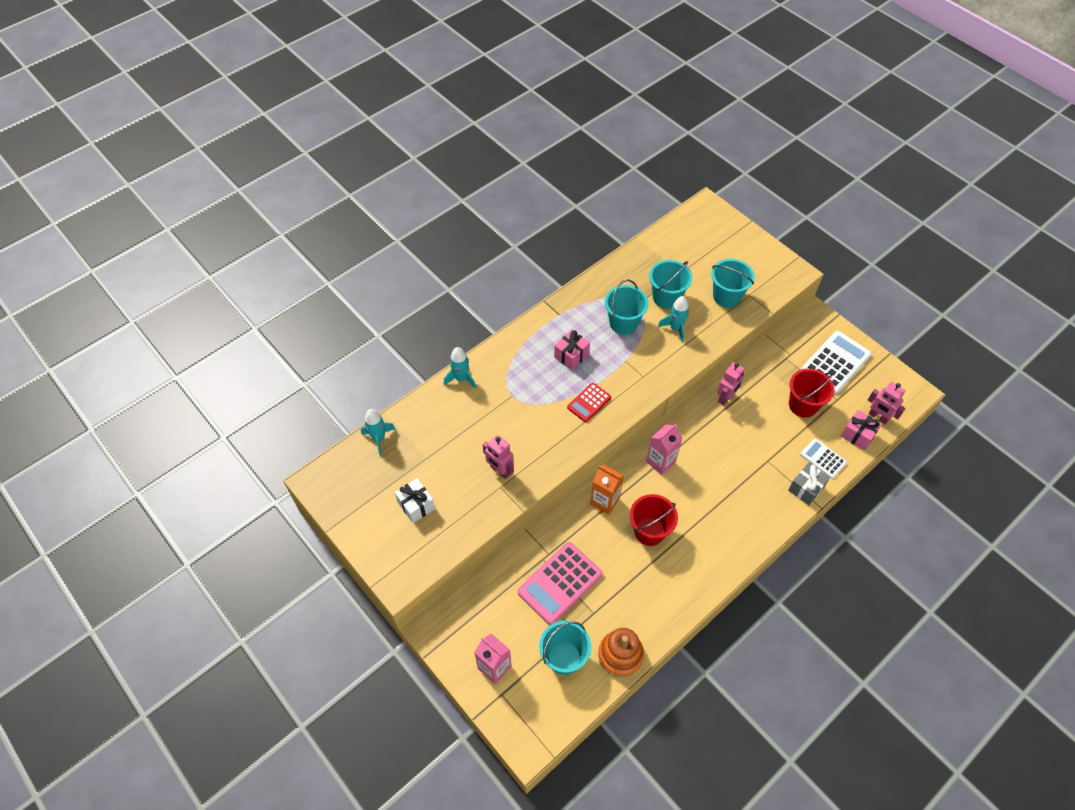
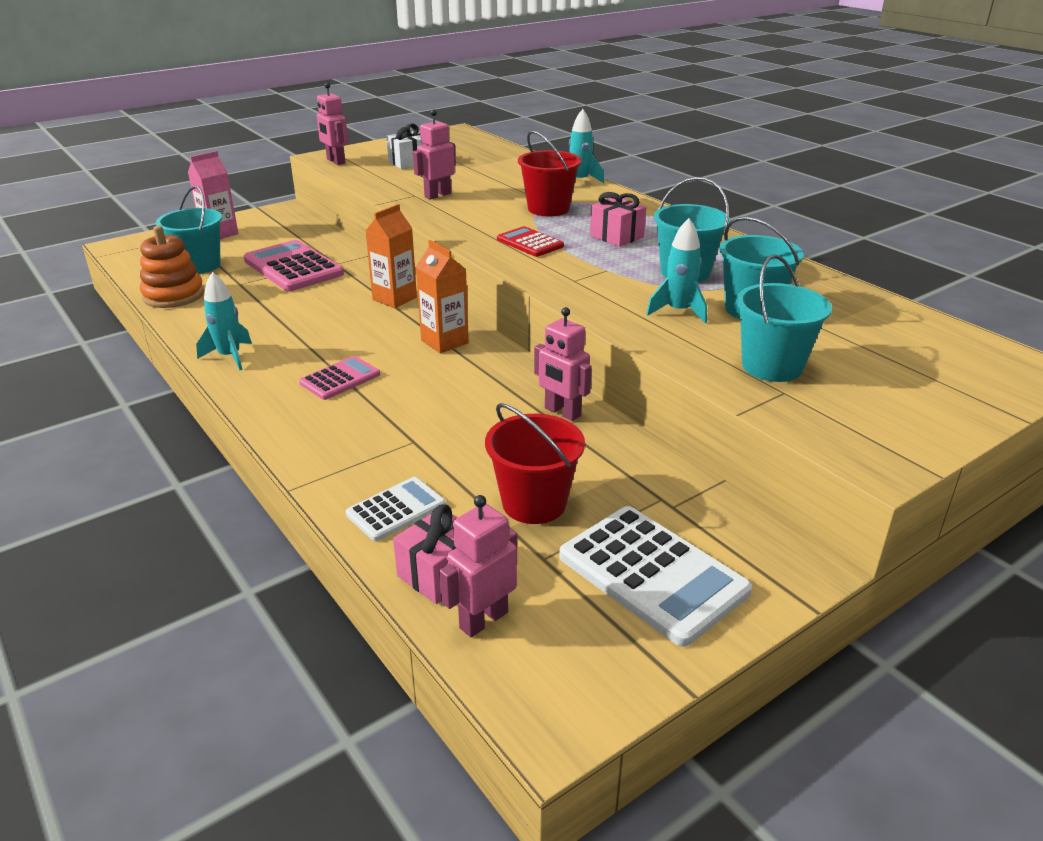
camera: 95 degrees right, 25 degrees down
turquoise rocket [361,409,395,456] -> turquoise rocket moved to [196,272,252,370]
red bucket [630,494,678,546] -> red bucket moved to [518,130,582,216]
pink carton [646,424,683,475] -> orange carton [416,240,469,353]
grey gift [788,463,830,505] -> none
none -> pink calculator [299,356,380,400]
none -> pink robot [317,82,348,165]

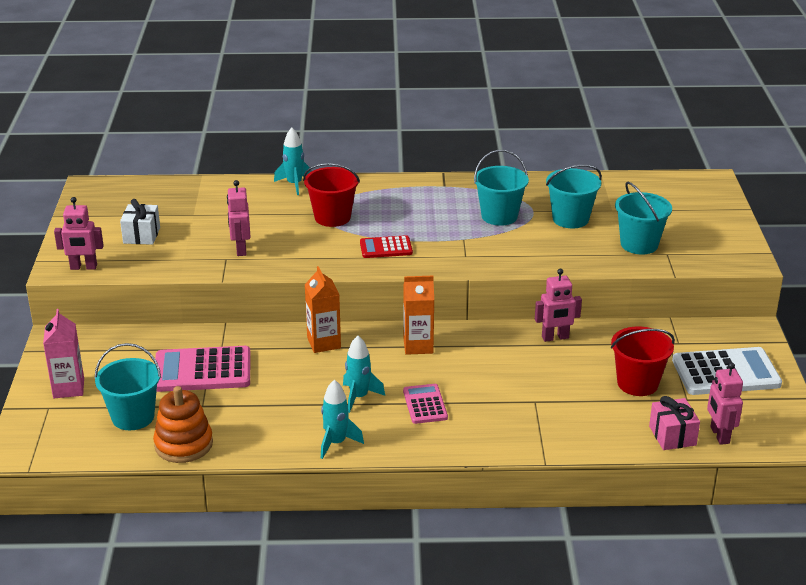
camera: 55 degrees left, 0 degrees up
white calculator [346,477,446,541] -> none
pink gift [590,192,646,247] -> none
turquoise rocket [646,218,707,323] -> turquoise rocket moved to [343,335,385,413]

